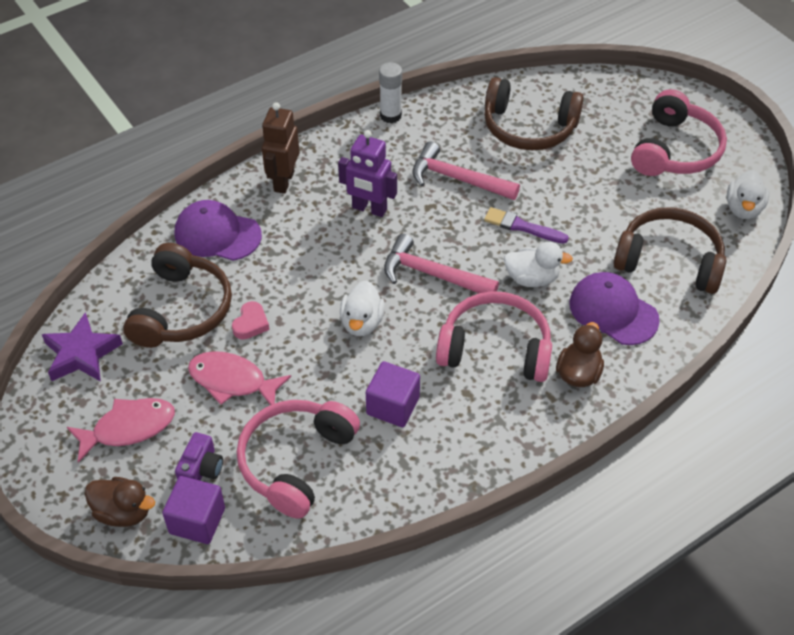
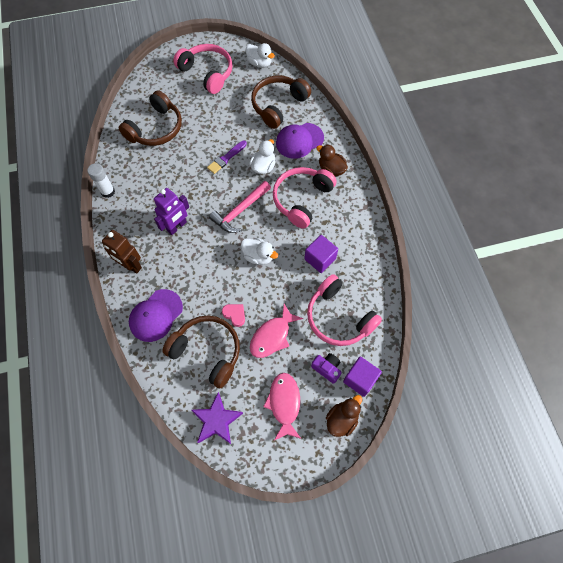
camera: 70 degrees left, 15 degrees up
pink hammer [413,141,520,200] -> none

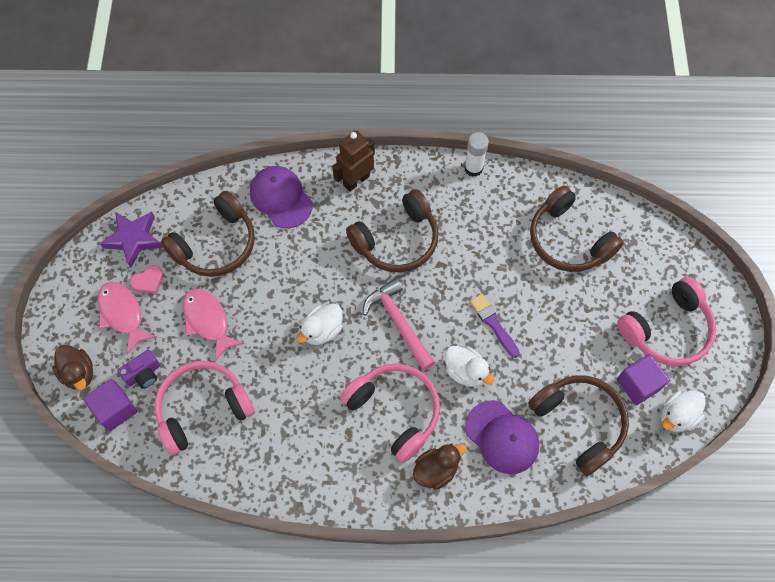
camera: 105 degrees right, 0 degrees up
purple robot [154,188,189,235] -> brown headphones [346,189,439,273]
pink heart [222,304,245,327] -> pink heart moved to [130,265,164,294]
pink fish [263,373,301,440] -> pink fish turned 135 degrees counterclockwise [98,282,157,354]
purple cap [276,123,324,159] -> purple cap turned 150 degrees clockwise [465,400,540,474]
purple cube [304,235,338,273] -> purple cube moved to [617,354,670,405]

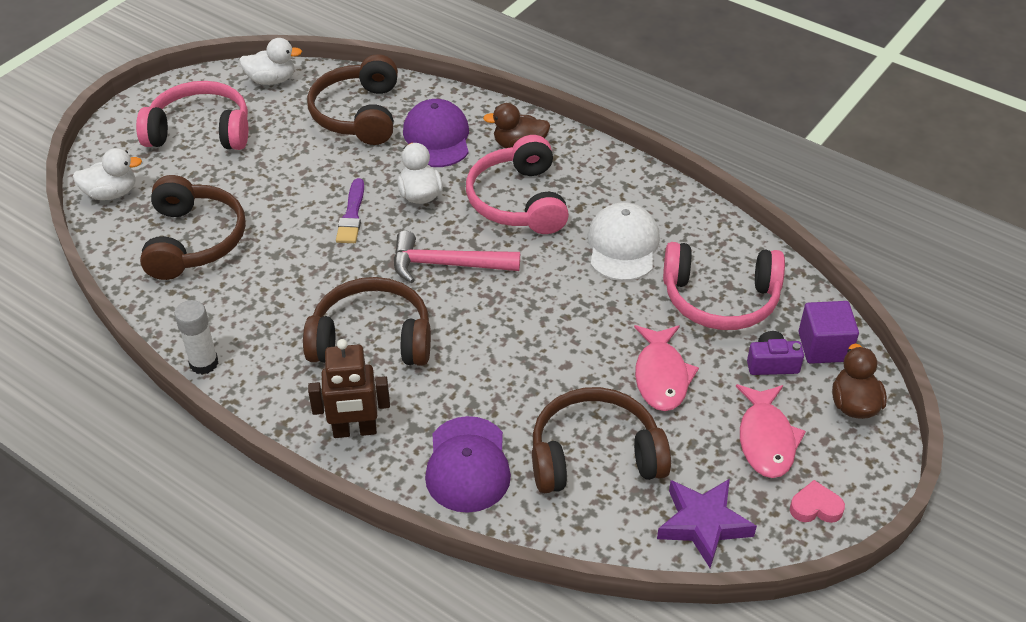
camera: 145 degrees left, 20 degrees down
pink heart [130,265,164,294] -> pink heart moved to [790,480,845,523]
white duck [296,304,343,345] -> white duck moved to [72,148,142,200]
pink hammer [363,278,435,371] -> pink hammer turned 90 degrees clockwise [394,231,520,283]
purple cube [617,354,670,405] -> none
none -> white cap [587,202,660,281]

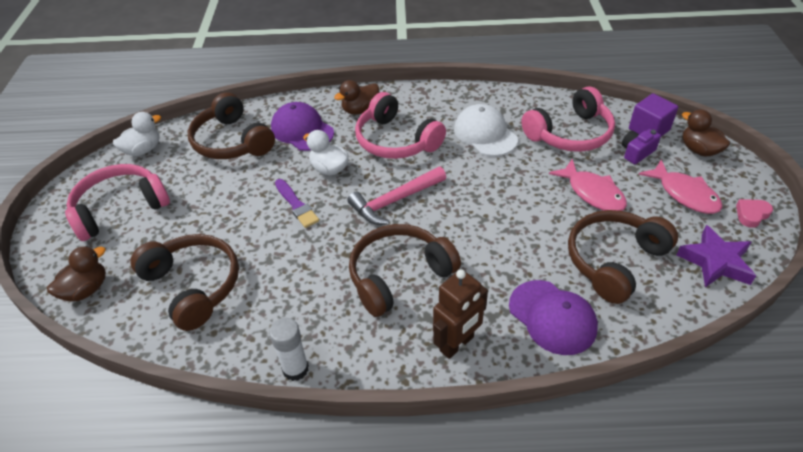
camera: 35 degrees left, 0 degrees up
white duck [72,148,142,200] -> brown duck [47,246,106,301]

